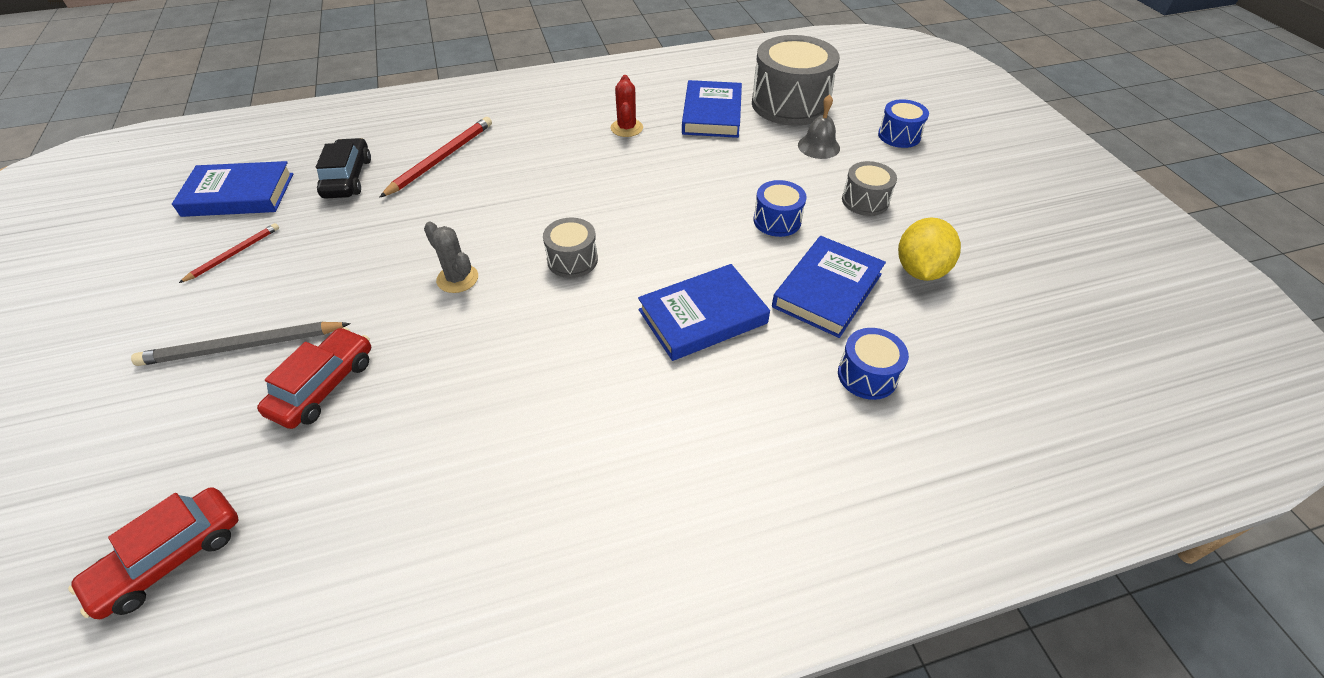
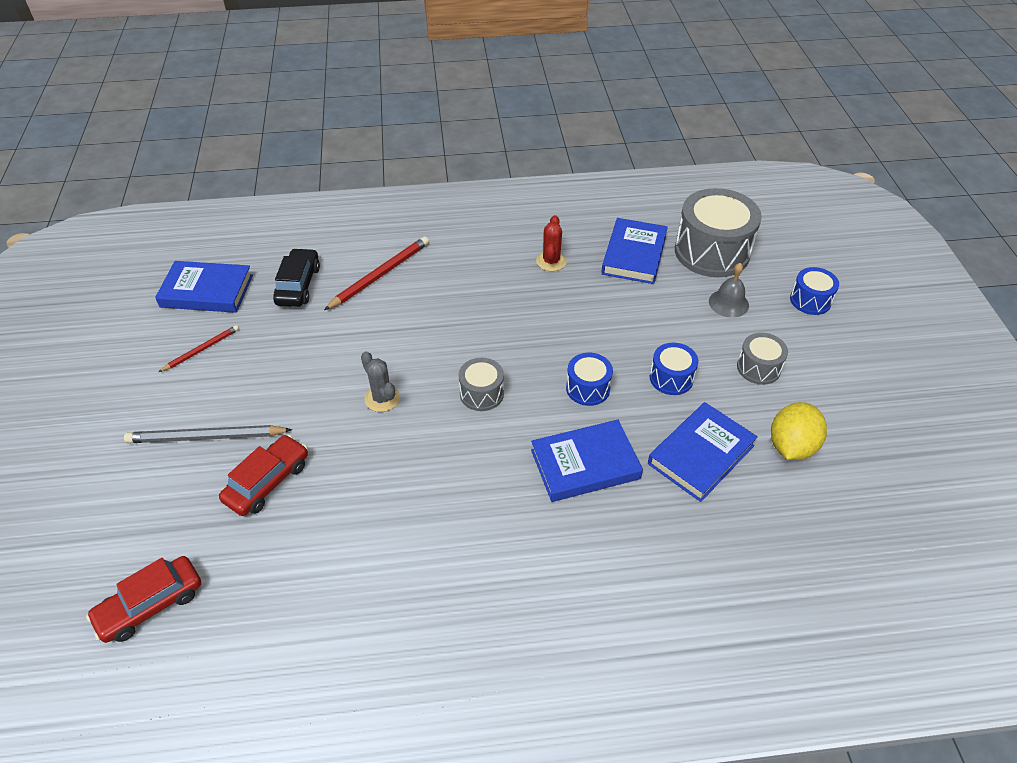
camera: 10 degrees right, 0 degrees up
blue drum [838,328,909,400] -> blue drum moved to [566,353,613,406]

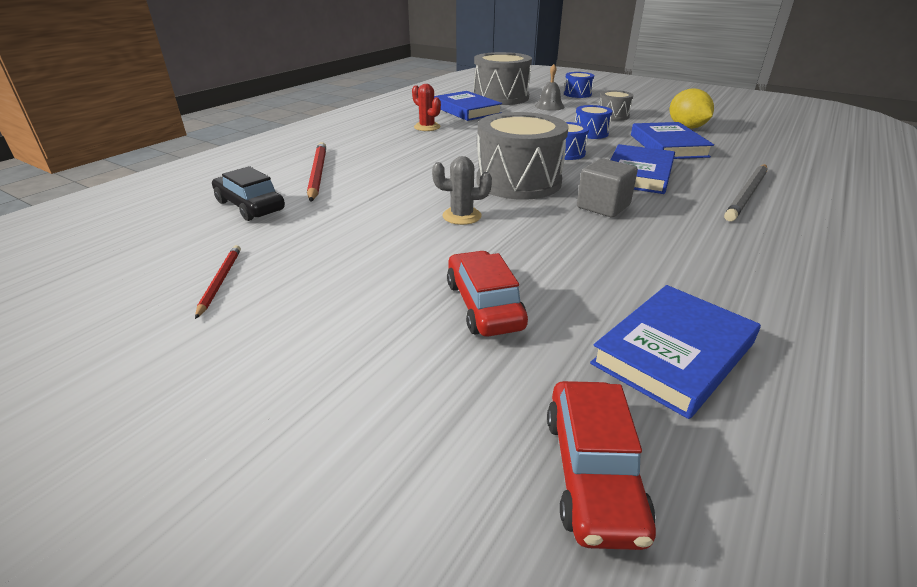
camera: 50 degrees left, 15 degrees down
grey pencil [124,425,292,443] -> grey pencil moved to [724,164,767,221]
blue book [155,261,253,313] -> blue book moved to [590,285,761,419]
grey drum [458,358,504,411] -> grey drum [476,112,569,200], size x1.97
none -> grey cube [577,158,638,218]

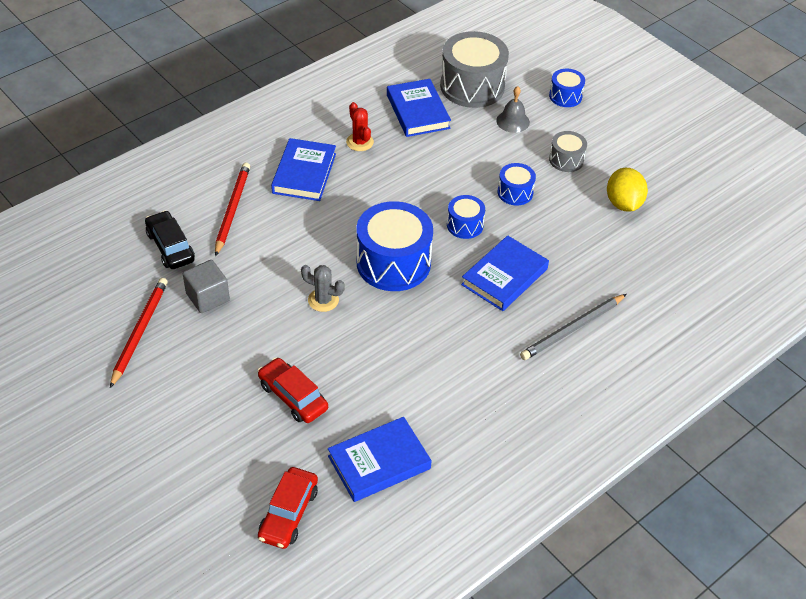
camera: 15 degrees right, 15 degrees up
red pencil [195,245,241,319] -> red pencil [110,278,168,388], size x1.69
red car [447,251,528,337] -> red car turned 45 degrees counterclockwise [258,357,328,423]
grey drum [476,112,569,200] -> blue drum [357,201,433,291]
grey cube [577,158,638,218] -> grey cube moved to [183,260,230,313]
blue book [631,122,714,159] -> blue book moved to [271,138,336,201]

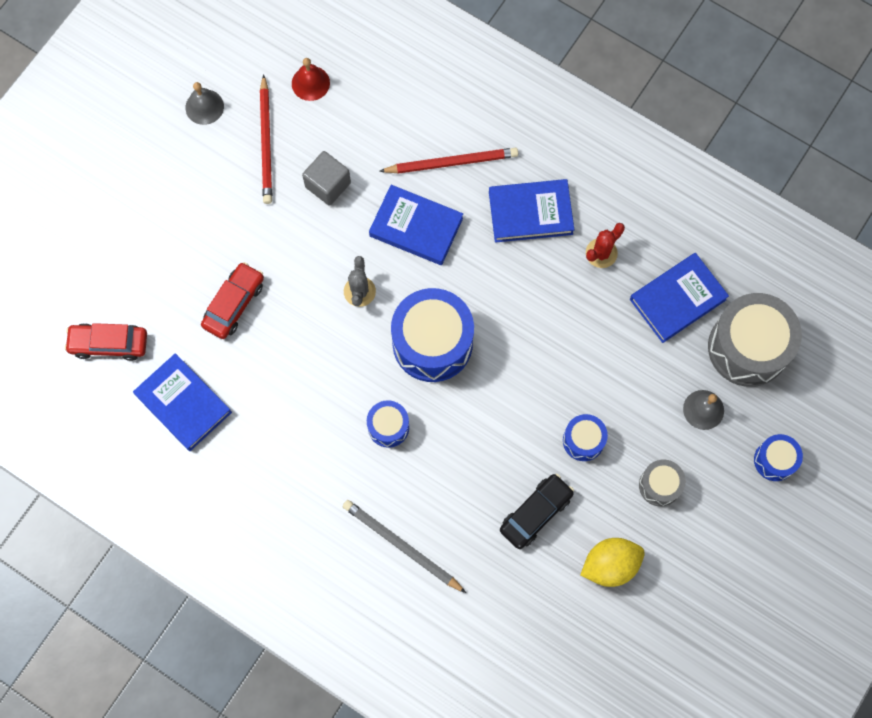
camera: 75 degrees right, 25 degrees up
red pencil [110,278,168,388] -> red pencil turned 90 degrees clockwise [260,74,272,204]
black car [145,210,195,269] -> black car moved to [500,474,574,549]
blue drum [447,195,485,239] -> blue drum moved to [367,400,409,448]
blue book [461,235,549,311] -> blue book moved to [369,185,463,265]
none -> grey bell [185,82,224,125]
none -> red bell [292,58,330,101]

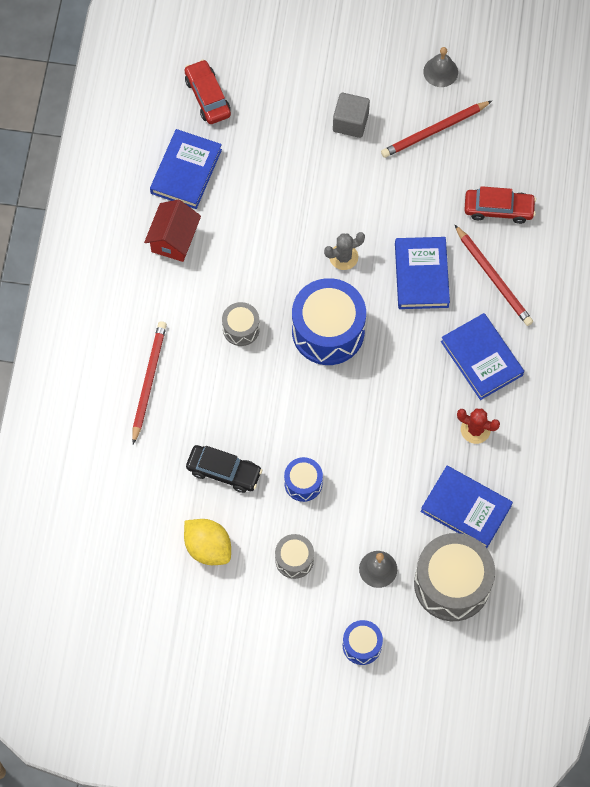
camera: 65 degrees right, 5 degrees down
red car [201,262,264,339] -> red car moved to [464,186,536,224]
red bell [292,58,330,101] -> none
grey cube [302,151,351,206] -> grey cube moved to [333,93,370,138]
grey pencil [343,500,466,593] -> red pencil [132,321,167,444]
blue drum [367,400,409,448] -> grey drum [222,302,260,346]
none -> red house [144,200,201,262]

